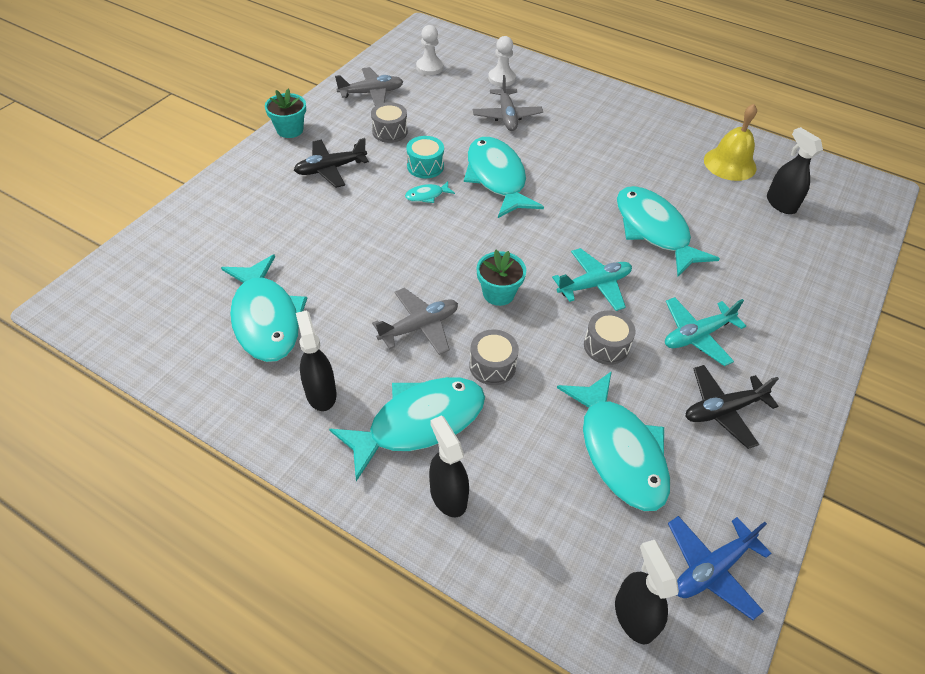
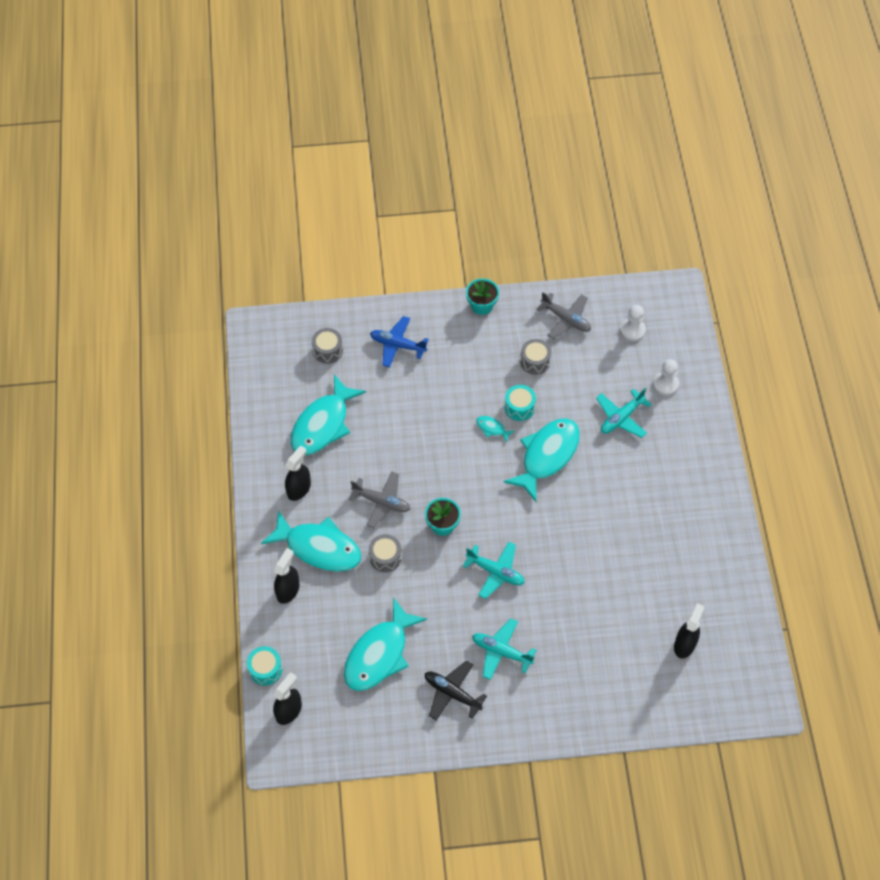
camera: 55 degrees right, 10 degrees up
black plane [294,138,369,188] -> none
grey plane [473,75,543,131] -> turquoise plane [596,388,652,438]
grey drum [584,311,636,365] -> grey drum moved to [312,328,343,364]
turquoise fish [617,186,720,276] -> none
blue plane [668,516,772,620] -> blue plane moved to [370,316,429,368]
yellow bell [704,104,757,181] -> none
none -> turquoise drum [247,646,282,685]

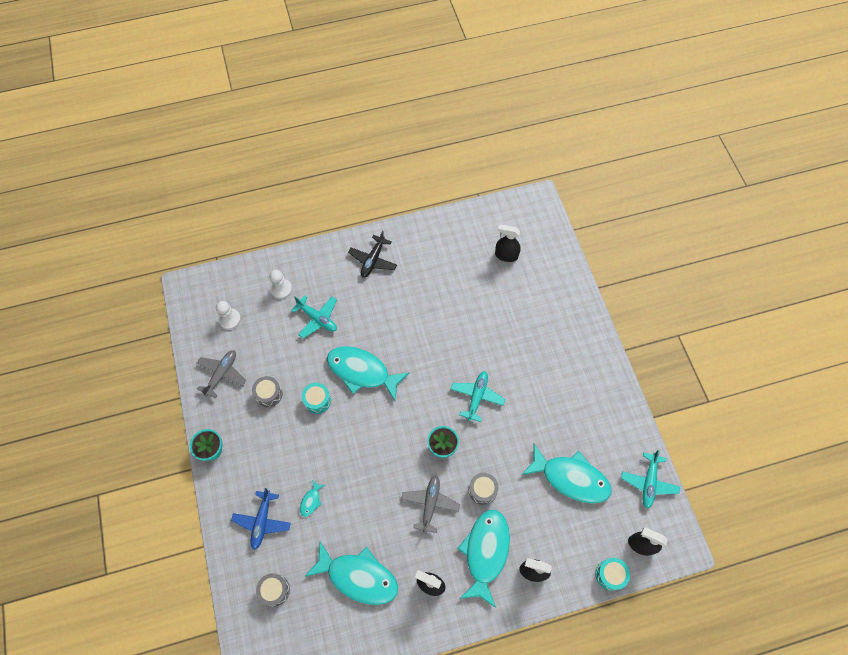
camera: 100 degrees left, 5 degrees up
black plane [425,660,487,720] -> black plane moved to [348,231,397,278]
turquoise plane [472,618,536,680] -> turquoise plane moved to [621,450,680,508]
turquoise fish [476,416,515,442] -> turquoise fish moved to [300,480,325,517]

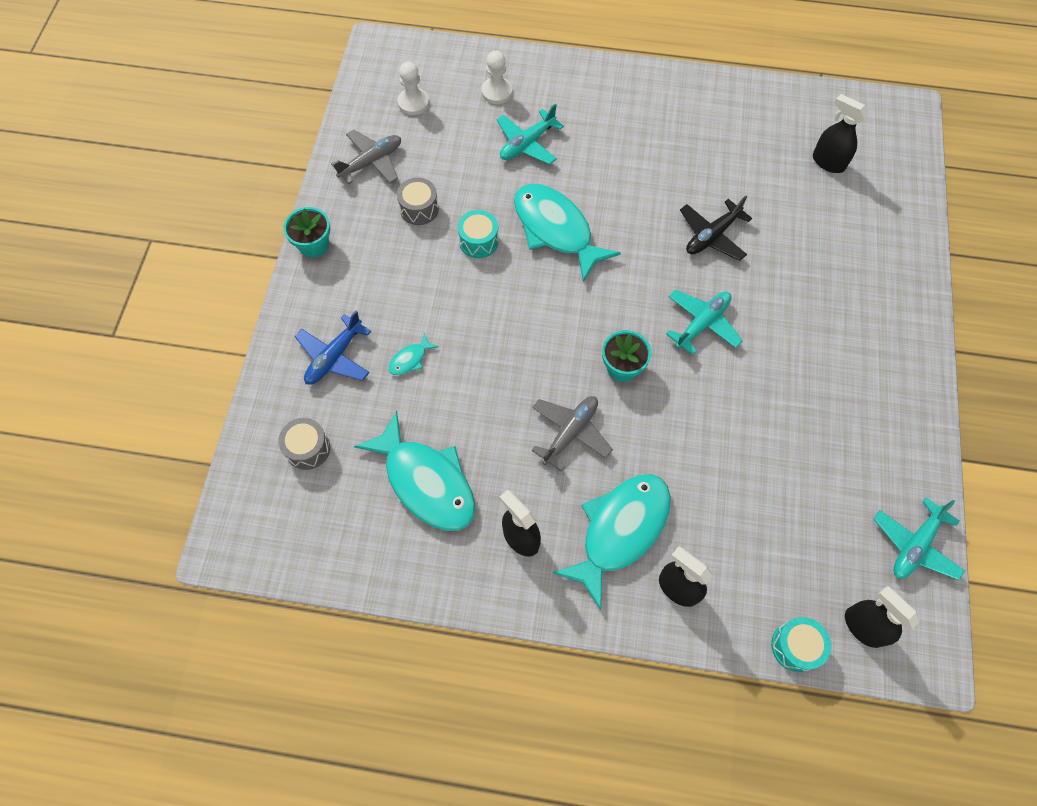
camera: 25 degrees right, 0 degrees up
turquoise plane [291,295,337,339] -> turquoise plane turned 75 degrees clockwise [497,104,564,165]
black plane [348,231,397,278] -> black plane moved to [680,196,752,261]
grey drum [469,473,499,505] -> none
turquoise fish [521,444,612,504] -> none

